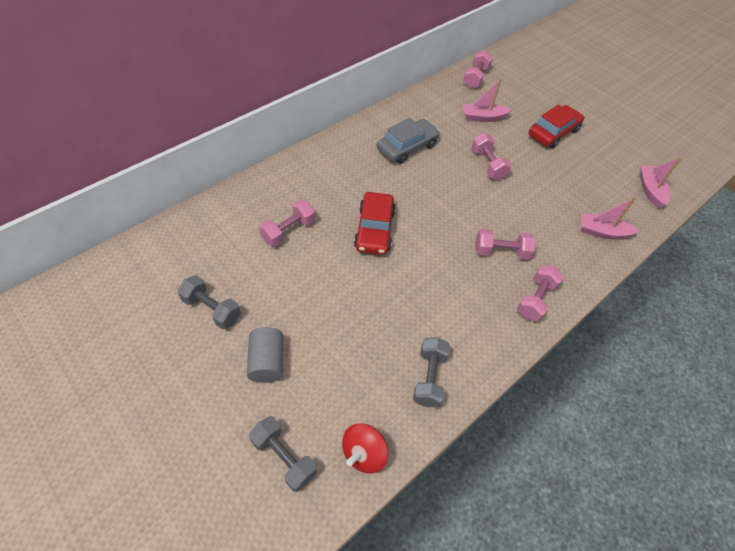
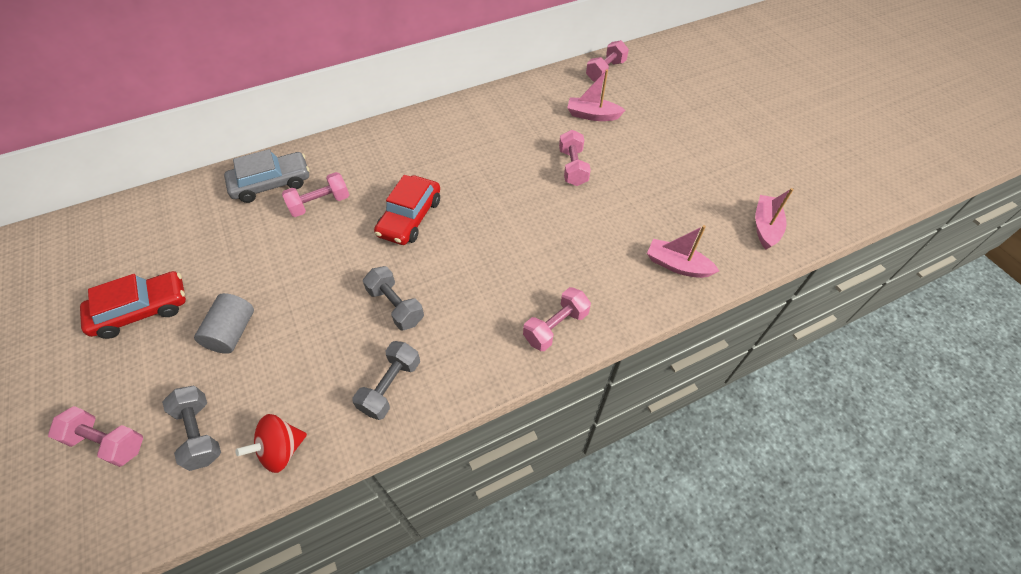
camera: 20 degrees right, 0 degrees up
grey dumbbell [177,275,241,329] -> grey dumbbell moved to [363,266,424,330]
grey car [377,118,440,164] -> grey car moved to [224,149,309,203]
pink dumbbell [475,229,536,260] -> pink dumbbell moved to [48,406,143,467]
red car [529,104,584,148] -> red car moved to [80,271,186,339]

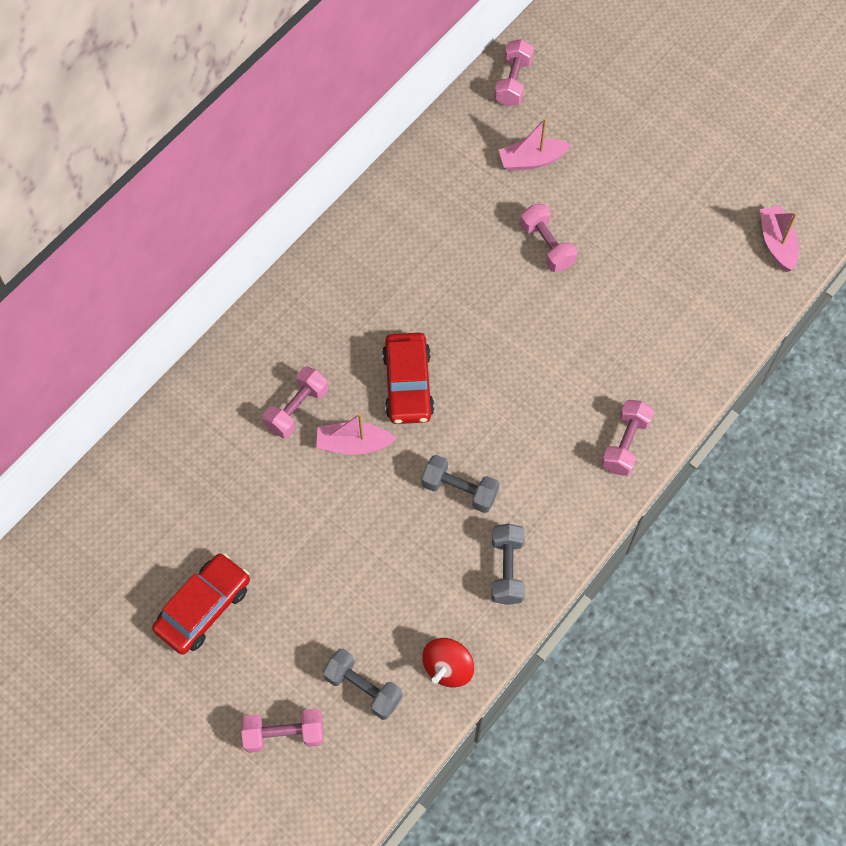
camera: 25 degrees left, 10 degrees up
grey cylinder [194,293,254,354] -> none
grey car [224,149,309,203] -> none
pink boat [647,225,719,278] -> pink boat moved to [316,413,396,455]

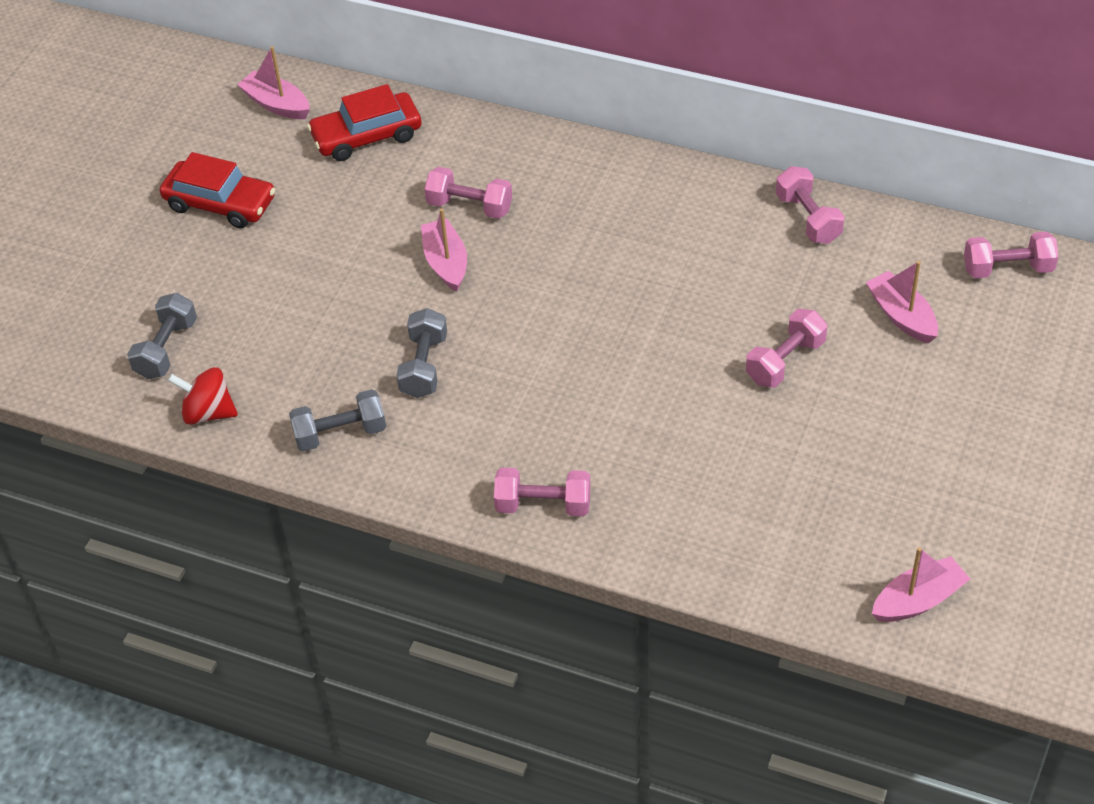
camera: 75 degrees right, 15 degrees down
pink dumbbell [241,708,324,753] -> pink dumbbell moved to [776,166,845,244]
red car [382,333,434,424] -> red car moved to [307,84,422,161]
none -> pink boat [237,46,310,119]

